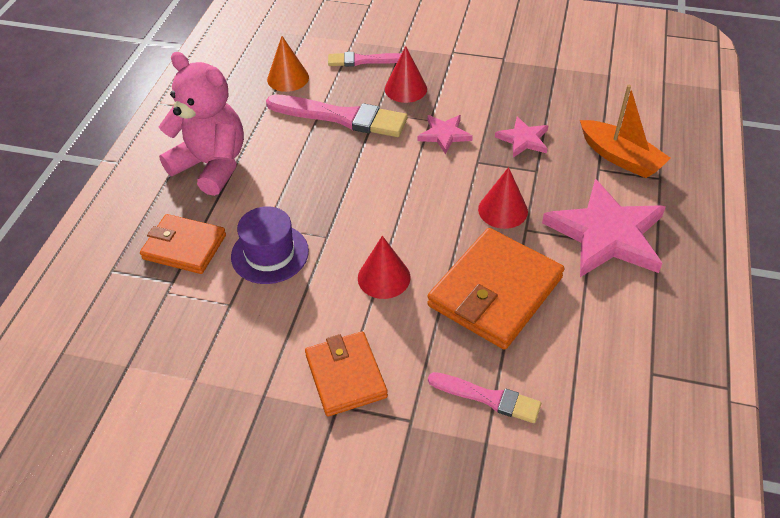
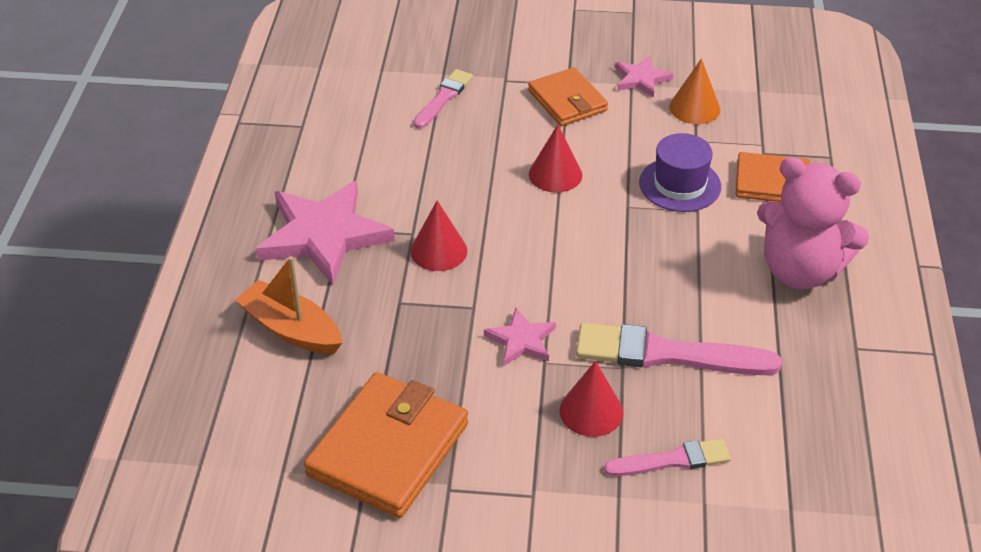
camera: 170 degrees right, 5 degrees down
orange cone [267,36,309,92] -> orange cone moved to [669,58,720,124]
orange wallet [427,228,564,350] -> orange wallet moved to [304,372,468,518]
pink brush [428,372,541,423] -> pink brush turned 105 degrees clockwise [413,69,473,129]
pink star [495,117,548,157] -> pink star moved to [615,56,674,98]

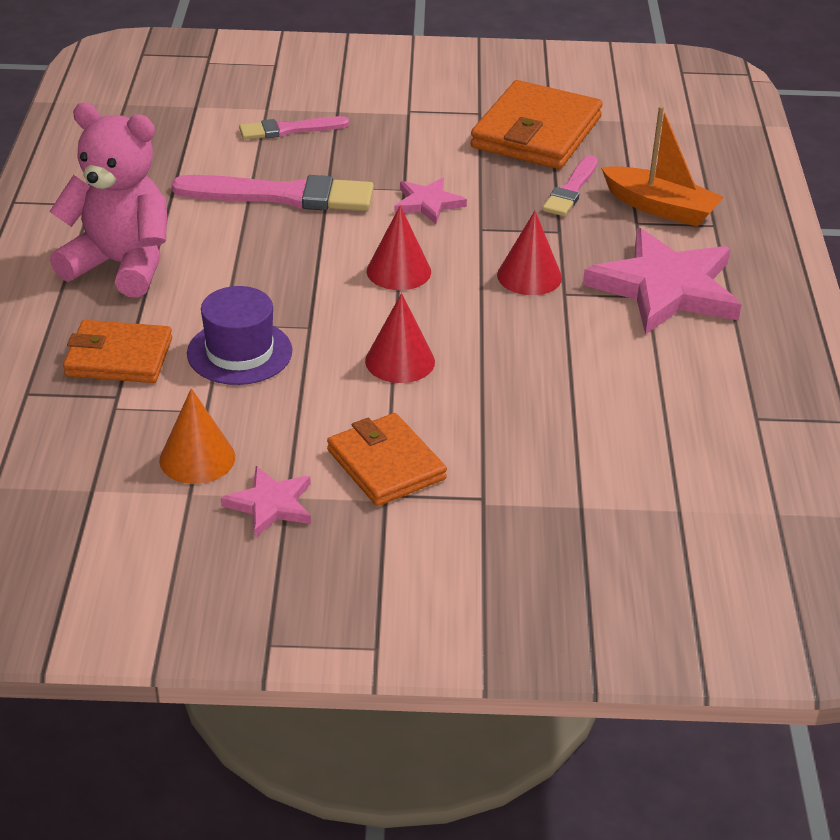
camera: 175 degrees right, 5 degrees down
pink brush [413,69,473,129] -> pink brush moved to [542,155,598,216]
red cone [560,361,623,437] -> red cone moved to [367,206,431,290]

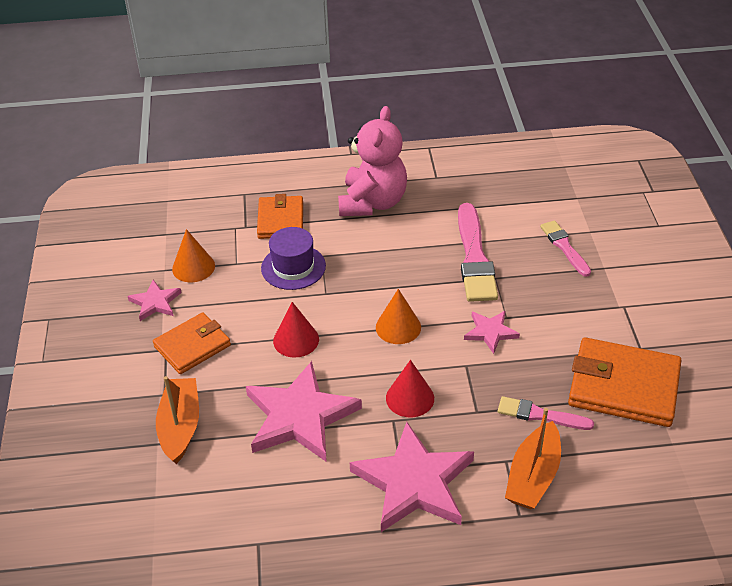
camera: 85 degrees right, 5 degrees up
red cone [367,206,431,290] -> orange cone [376,289,421,344]
none -> orange boat [156,376,199,464]
none -> pink star [246,361,362,462]

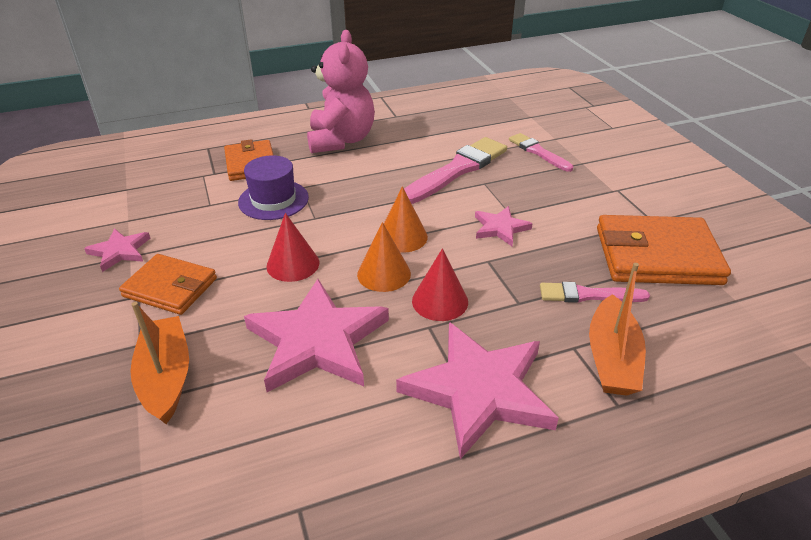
camera: 15 degrees left, 5 degrees down
orange wallet [153,312,231,374] -> orange wallet turned 75 degrees clockwise [119,254,217,315]
orange cone [172,229,215,282] -> orange cone moved to [357,222,411,292]
pink brush [458,203,498,302] -> pink brush turned 120 degrees counterclockwise [404,137,507,204]

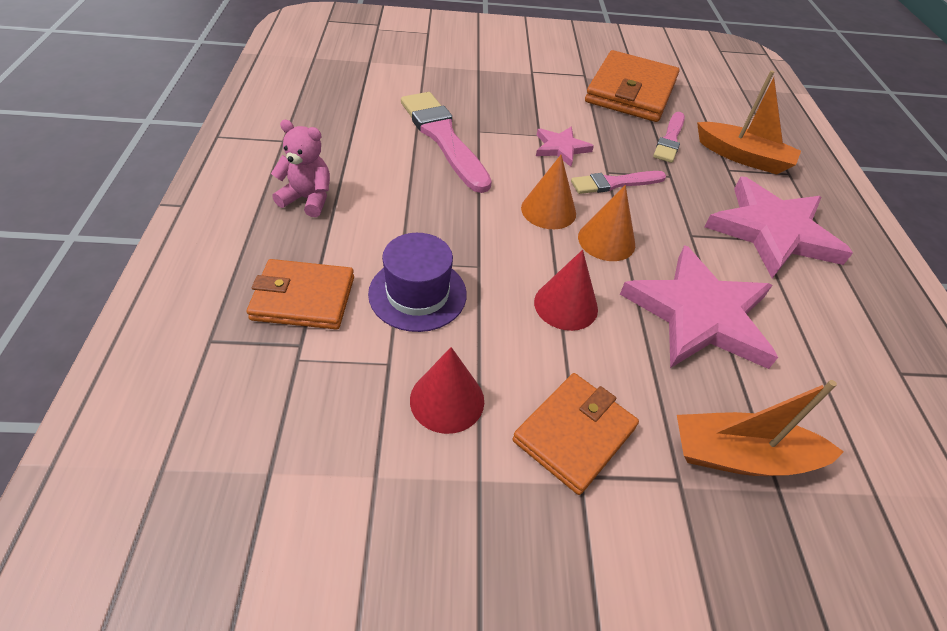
camera: 75 degrees left, 10 degrees up
pink star [84,228,150,272] -> none
pink teddy bear [307,30,375,153] -> pink teddy bear [271,120,330,217], size x0.55
red cone [412,248,468,321] -> red cone moved to [410,347,484,434]
pink brush [509,133,573,172] -> pink brush moved to [571,171,666,194]

